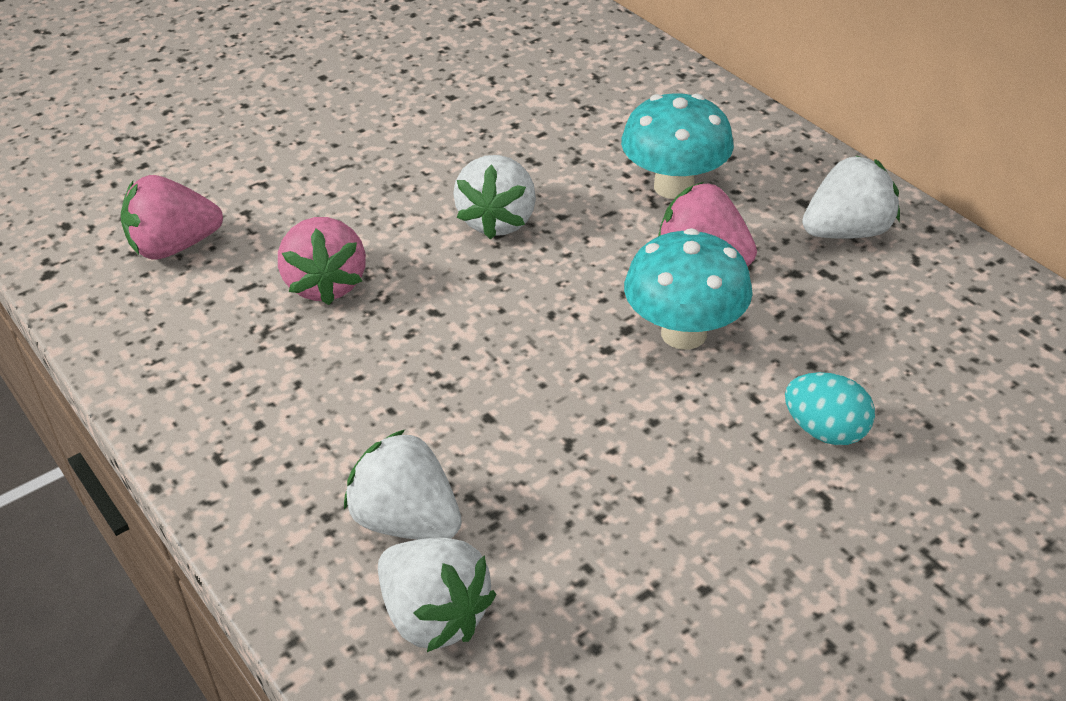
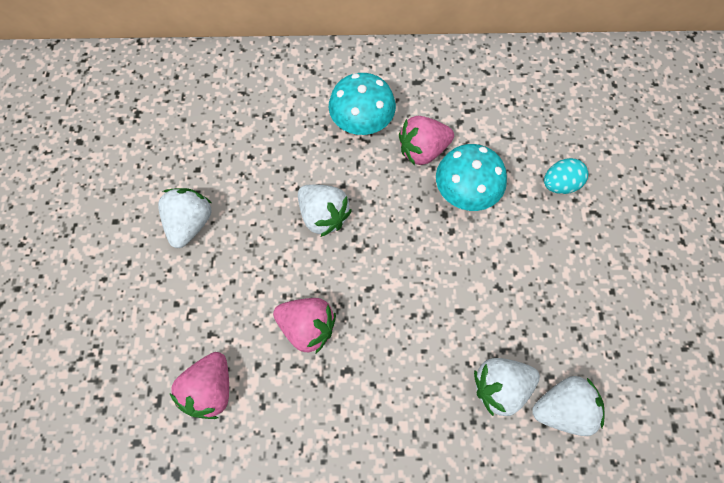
camera: 55 degrees left, 25 degrees up
white strawberry [802,155,900,239] -> white strawberry moved to [158,188,212,248]

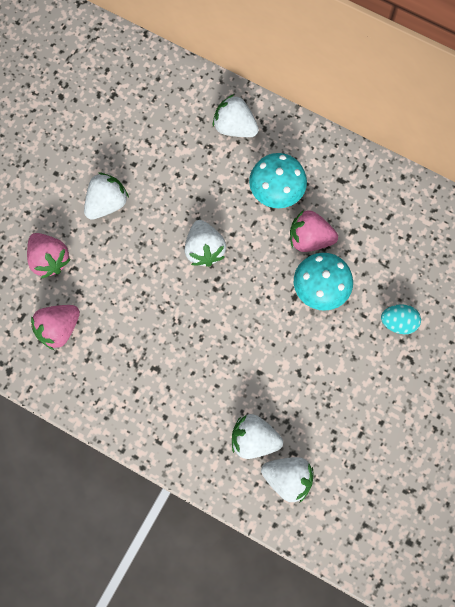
camera: 30 degrees right, 5 degrees up
pink strawberry [273,298,336,353] -> pink strawberry moved to [27,233,71,279]
none -> white strawberry [213,94,259,137]

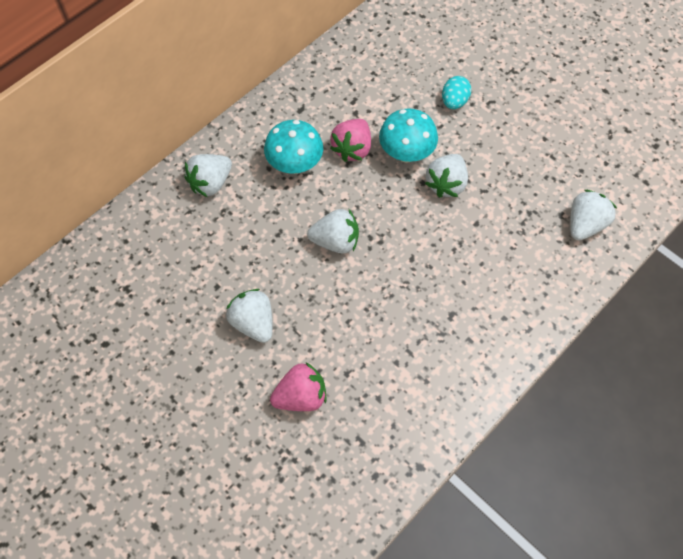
camera: 75 degrees left, 10 degrees down
pink strawberry [31,305,80,350] -> none
white strawberry [232,414,283,459] -> white strawberry moved to [425,154,468,198]

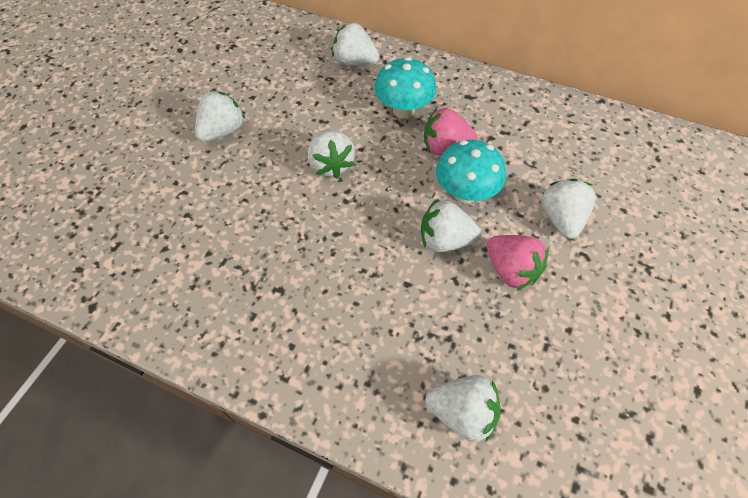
camera: 70 degrees right, 5 degrees down
pink strawberry [270,362,327,411] -> pink strawberry moved to [487,235,549,290]
turquoise egg [442,76,471,109] -> white strawberry [541,179,596,239]

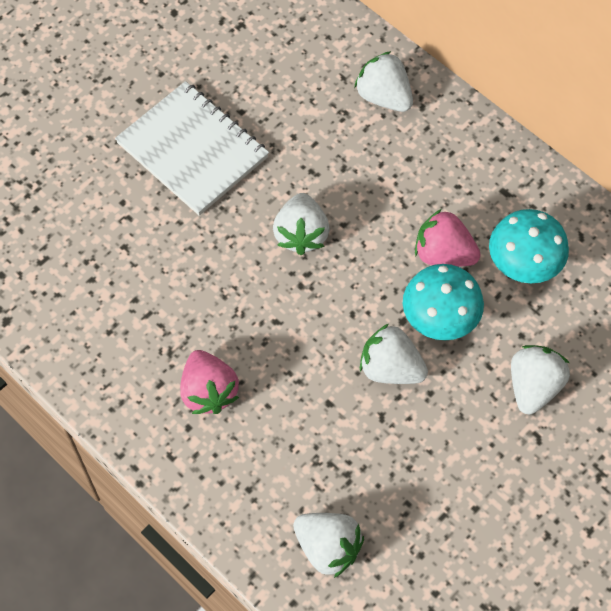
camera: 20 degrees right, 5 degrees up
white strawberry [195,90,245,142] -> white notebook [115,81,269,216]
turquoise mushroom [374,57,436,119] -> turquoise mushroom moved to [489,209,569,283]
pink strawberry [487,235,549,290] -> pink strawberry moved to [180,350,239,414]

